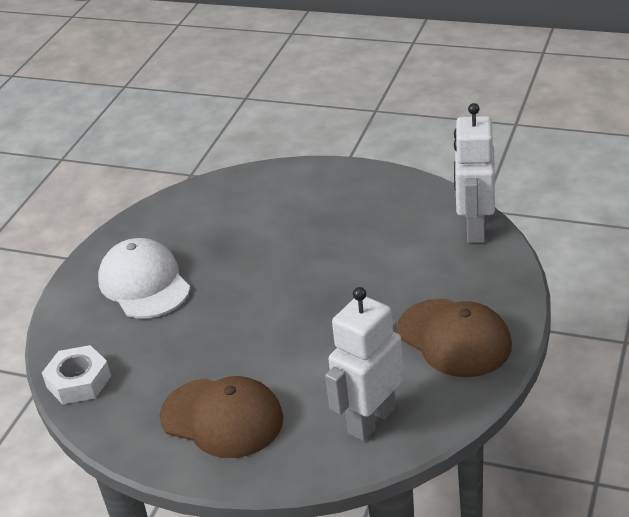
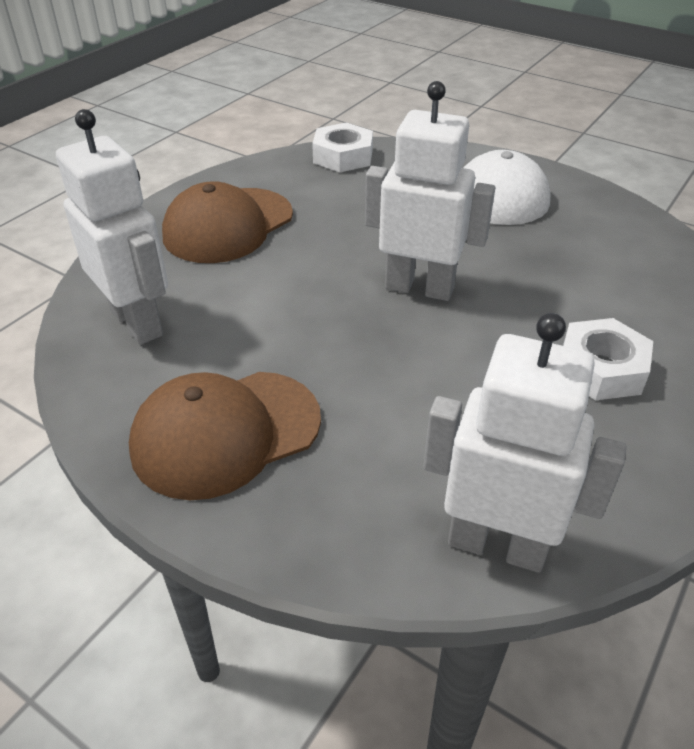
camera: 100 degrees right, 5 degrees up
none -> white robot [365,81,495,301]
none -> white nut [563,318,653,401]

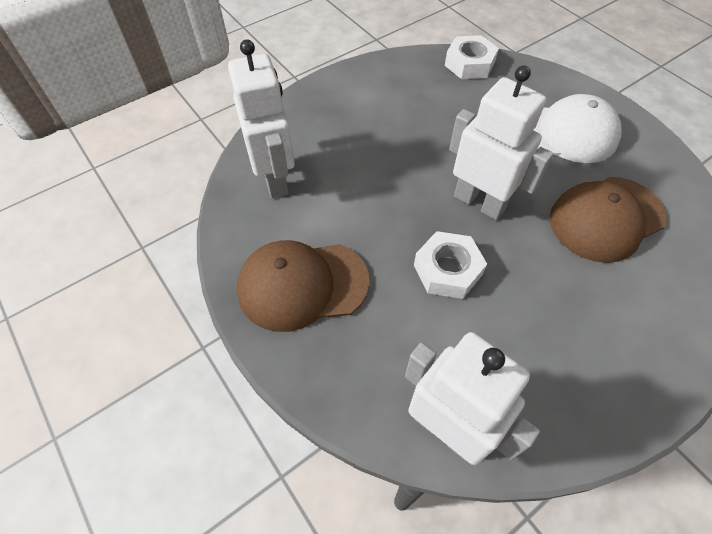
camera: 20 degrees right, 15 degrees up
brown cap [162,181,293,263] -> brown cap moved to [550,177,667,263]
white nut [563,318,653,401] -> white nut moved to [414,231,487,299]

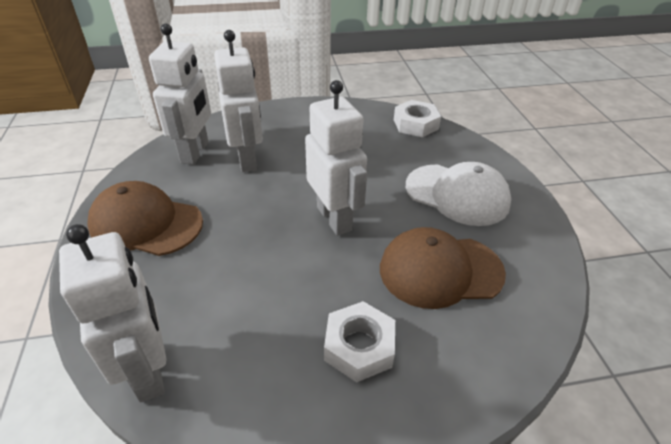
camera: 25 degrees right, 15 degrees down
white nut [414,231,487,299] -> white nut moved to [324,301,395,383]
none -> white robot [214,30,263,172]

